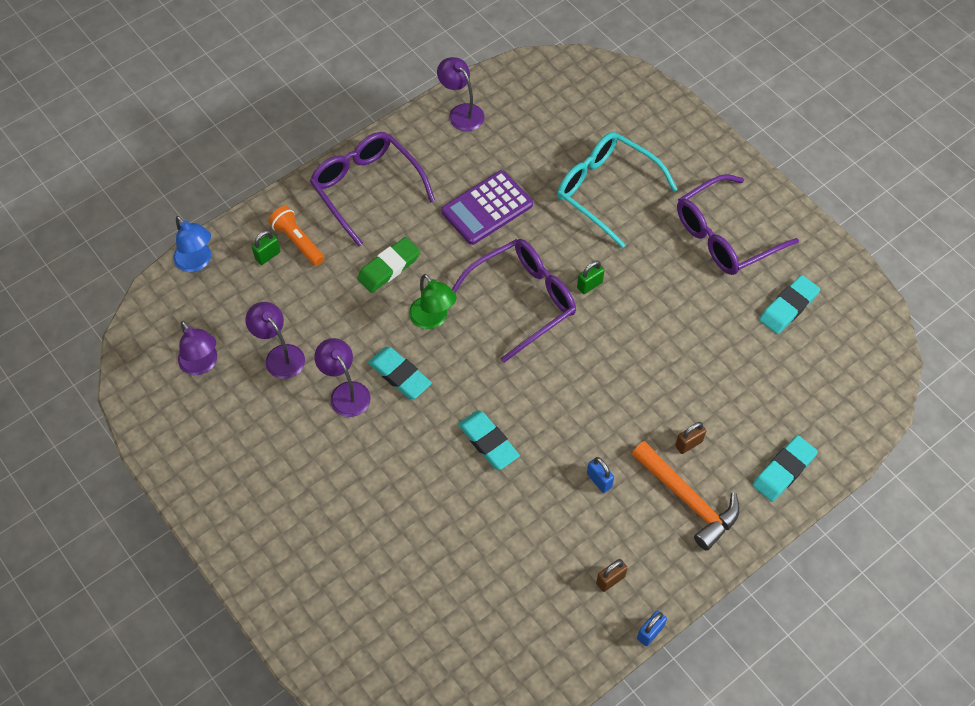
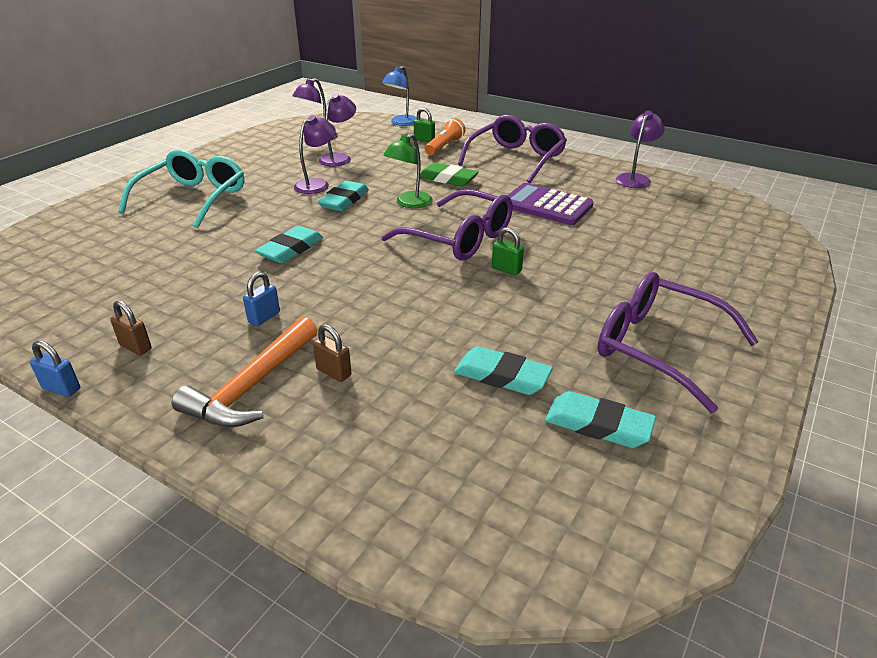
camera: 70 degrees right, 25 degrees down
turquoise glasses [557,132,678,248] -> turquoise glasses moved to [118,150,244,228]
turquoise eraser [752,436,818,502] -> turquoise eraser moved to [454,346,553,395]

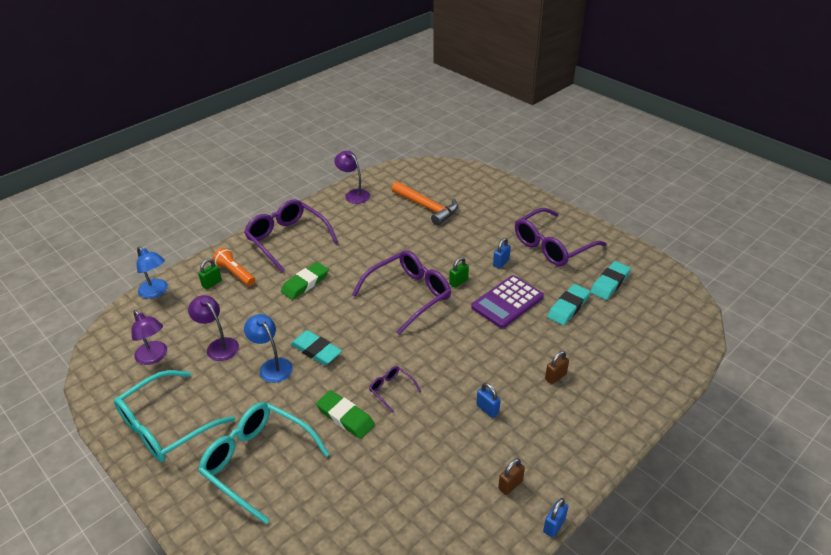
camera: 75 degrees left, 5 degrees up
orange hammer [172,316,318,427] -> orange hammer moved to [391,181,458,226]
turquoise eraser [255,226,323,263] -> purple glasses [369,366,421,413]
purple lamp [294,115,336,194] -> blue lamp [244,314,293,383]
green lamp [383,133,433,208] -> none
purple calculator [508,183,594,225] -> purple calculator moved to [471,275,544,328]
none -> turquoise glasses [114,370,235,462]
none -> green eraser [316,390,375,439]
none -> blue padlock [493,238,511,269]

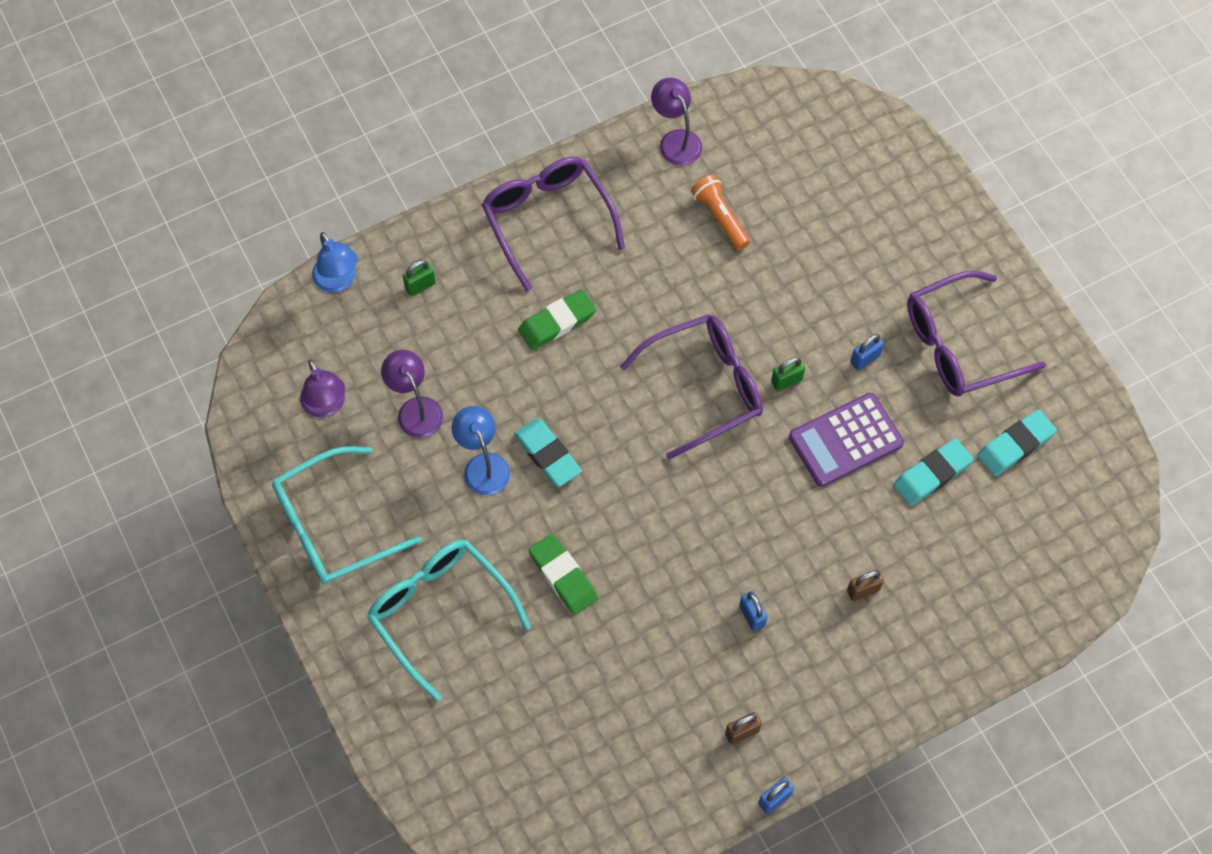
camera: 15 degrees right, 25 degrees up
orange flashlight [213,248,255,286] -> orange flashlight moved to [691,175,750,250]
purple glasses [369,366,421,413] -> none
orange hammer [391,181,458,226] -> none

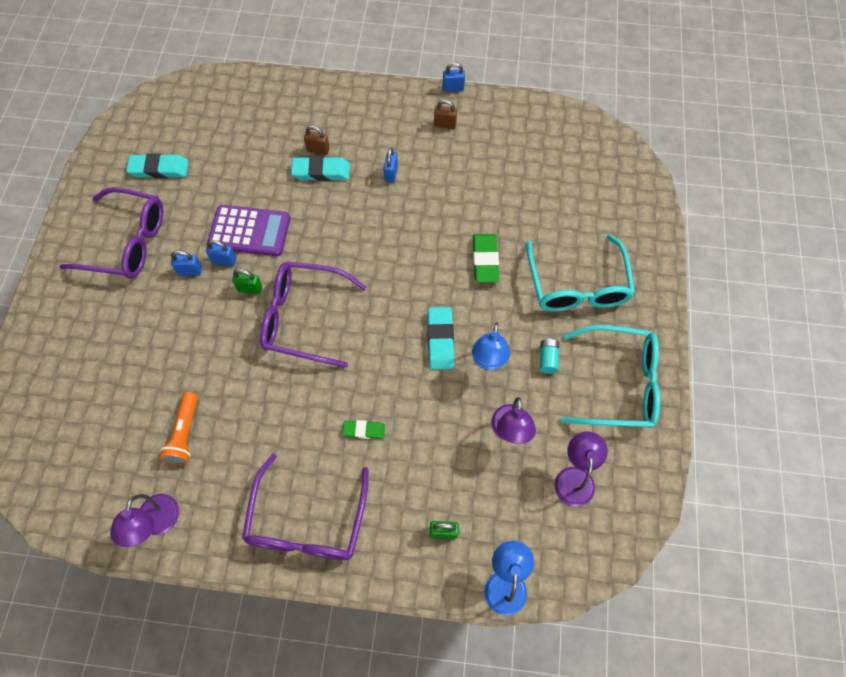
camera: 145 degrees left, 0 degrees up
green eraser [518,289,596,350] -> green eraser [343,420,385,439], size x0.62
turquoise eraser [894,438,974,506] -> turquoise eraser moved to [291,156,350,181]
none -> blue padlock [206,240,236,266]
none -> turquoise battery [540,339,559,374]

